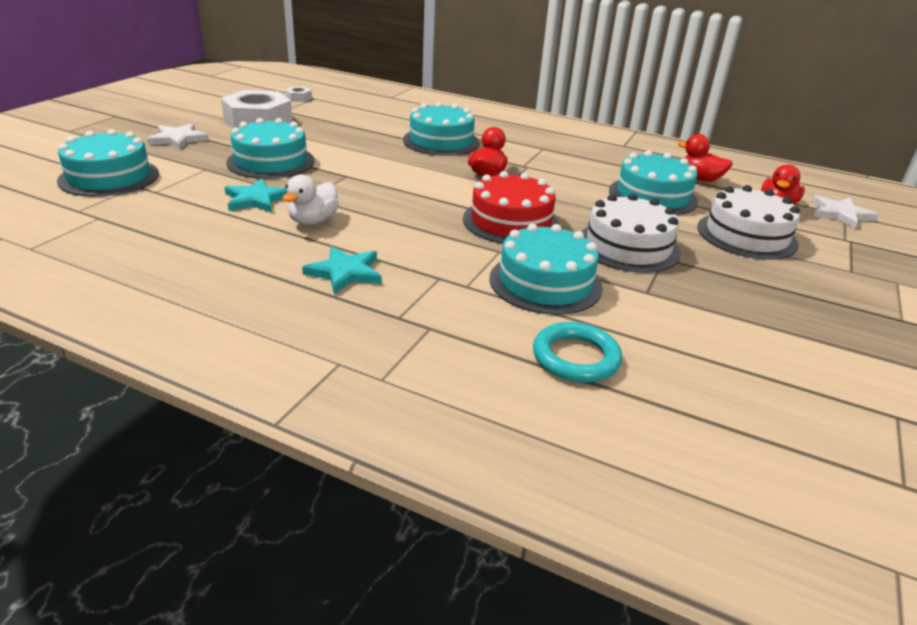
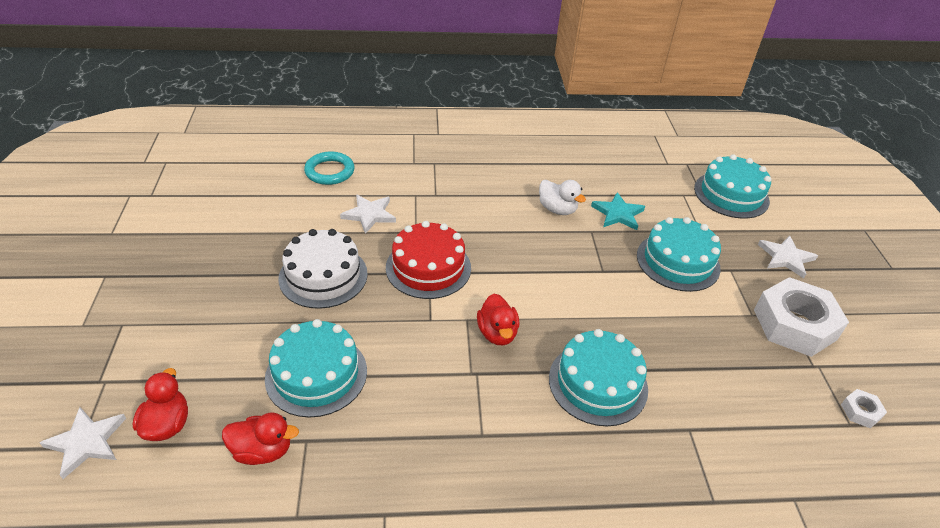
camera: 150 degrees right, 10 degrees up
white duck [282,174,339,225] -> white duck turned 135 degrees clockwise [539,180,586,215]
turquoise star [302,246,382,294] -> none
turquoise cake [489,224,603,315] -> white star [340,195,396,234]
white cake [698,185,800,260] -> none

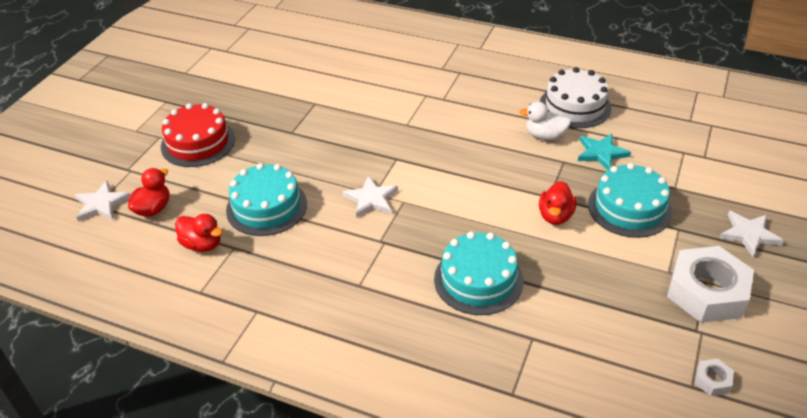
camera: 30 degrees right, 0 degrees up
white cake [278,229,368,309] -> white cake moved to [540,67,612,128]
turquoise ring [304,152,355,185] -> none
white star [340,195,396,234] -> white star moved to [343,176,398,218]
red cake [386,221,471,299] -> red cake moved to [161,103,235,167]
red duck [477,294,519,345] -> red duck moved to [539,181,577,225]
white duck [539,180,586,215] -> white duck turned 120 degrees clockwise [519,101,571,140]
turquoise cake [694,154,772,219] -> none

